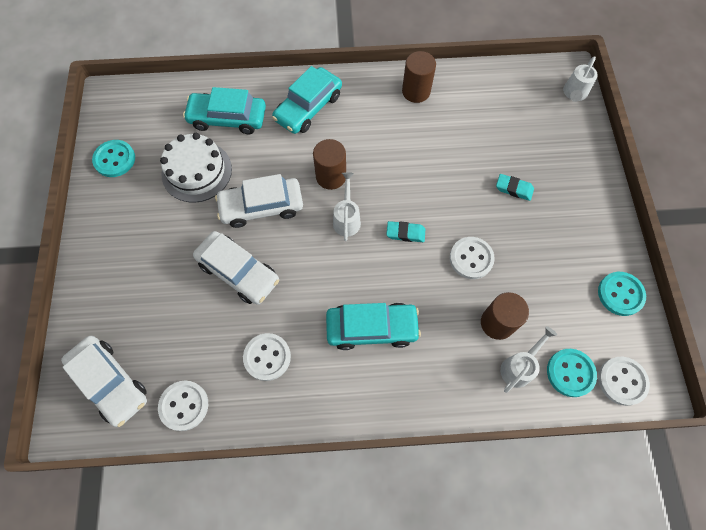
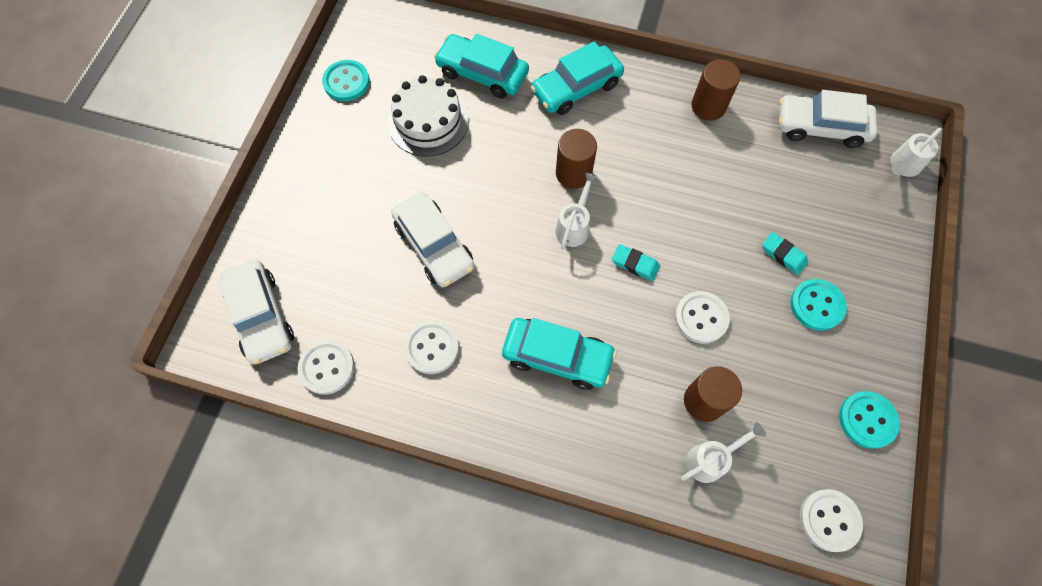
camera: 20 degrees right, 0 degrees up
white car [215,174,303,228] -> white car moved to [779,90,877,148]
turquoise button [547,349,597,397] -> turquoise button moved to [790,279,847,331]

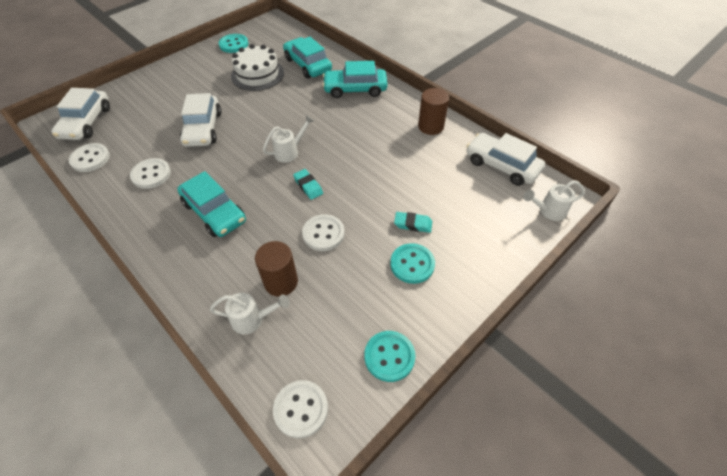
camera: 30 degrees right, 15 degrees down
brown cylinder [556,129,597,189] -> none
turquoise eraser [762,232,808,275] -> turquoise eraser turned 60 degrees counterclockwise [394,212,432,233]

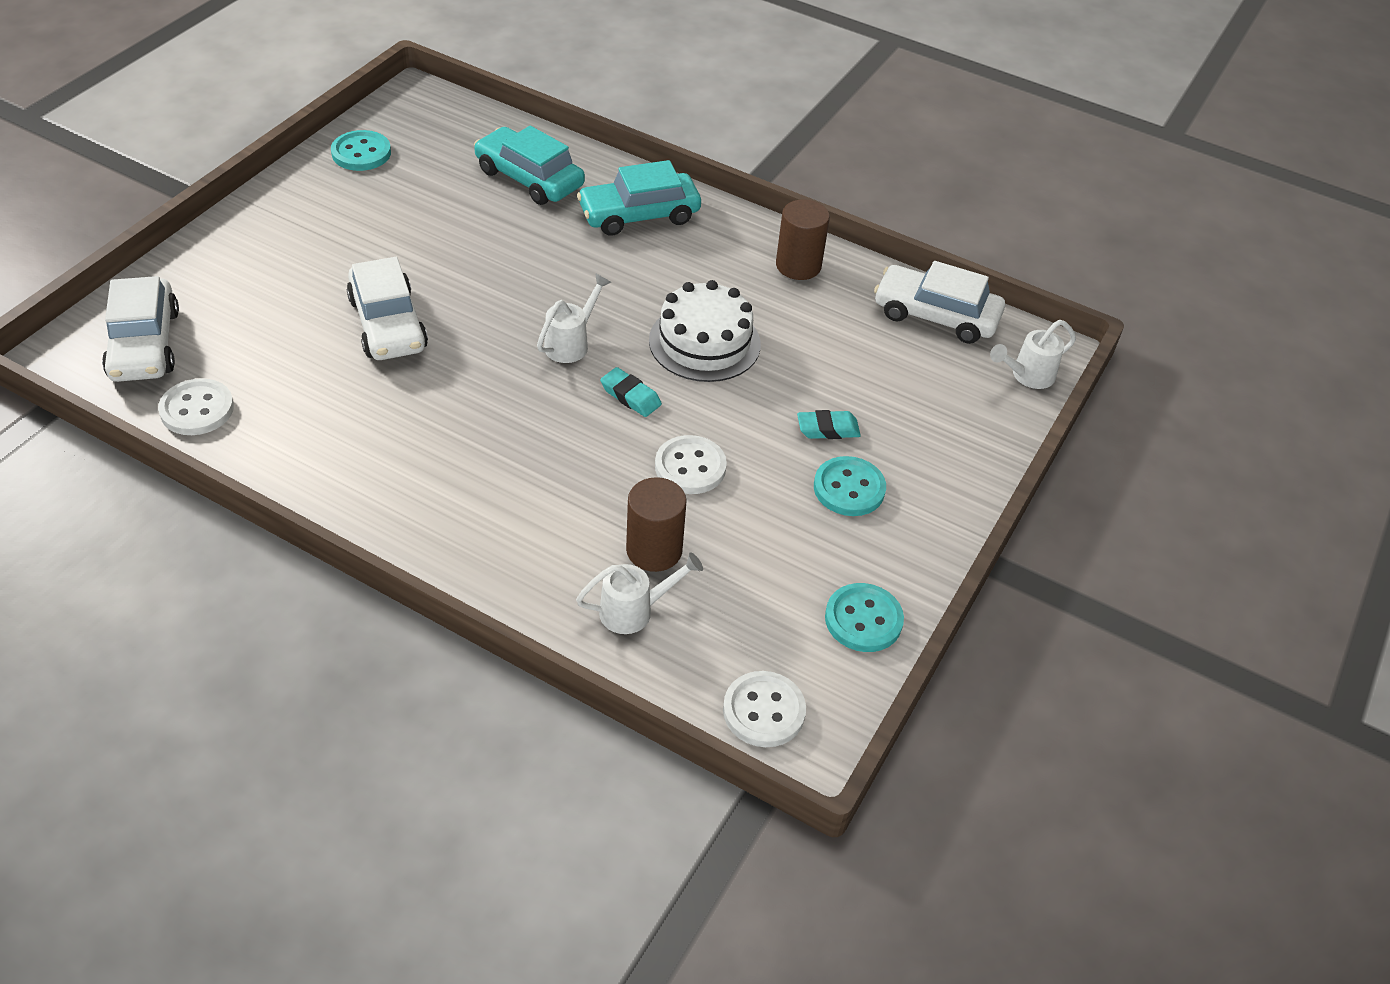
camera: 20 degrees left, 5 degrees down
white button [130,158,171,189] -> none
turquoise car [177,171,246,237] -> none
white cake [231,44,284,91] -> white cake moved to [649,280,761,382]

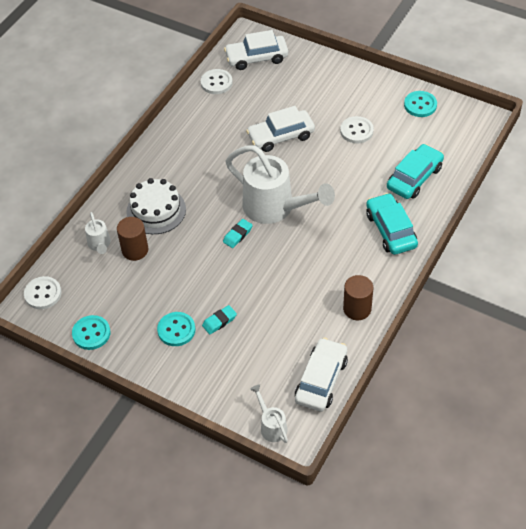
camera: 95 degrees right, 5 degrees up
white watering can [537,273,611,363] -> white watering can [226,145,335,224], size x2.18
white cake [649,280,761,382] -> white cake moved to [126,178,186,234]
white button [655,435,727,494] -> white button moved to [340,116,374,144]
turquoise eraser [797,410,861,439] -> turquoise eraser turned 60 degrees clockwise [202,305,237,334]

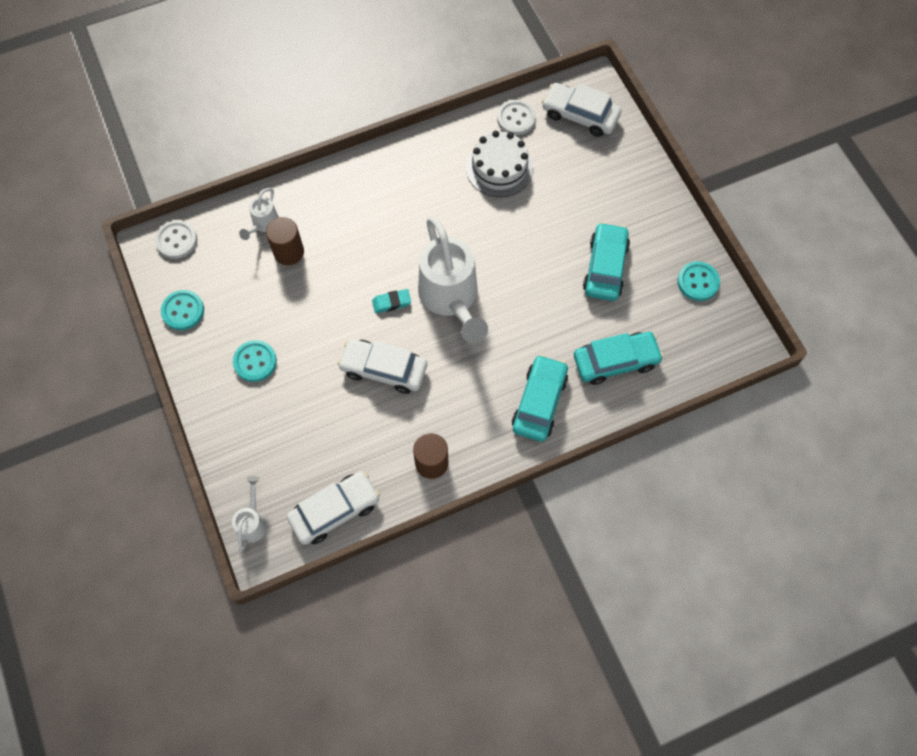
camera: 35 degrees right, 15 degrees up
white cake [126,178,186,234] -> white cake moved to [466,131,533,197]
turquoise eraser [202,305,237,334] -> none
white car [246,106,315,152] -> white car moved to [338,339,427,394]
white button [340,116,374,144] -> turquoise car [583,222,630,301]

